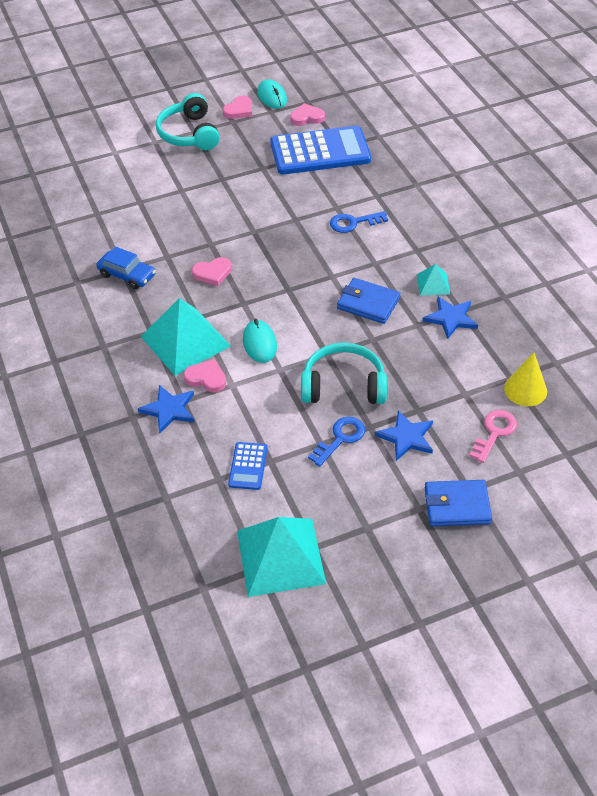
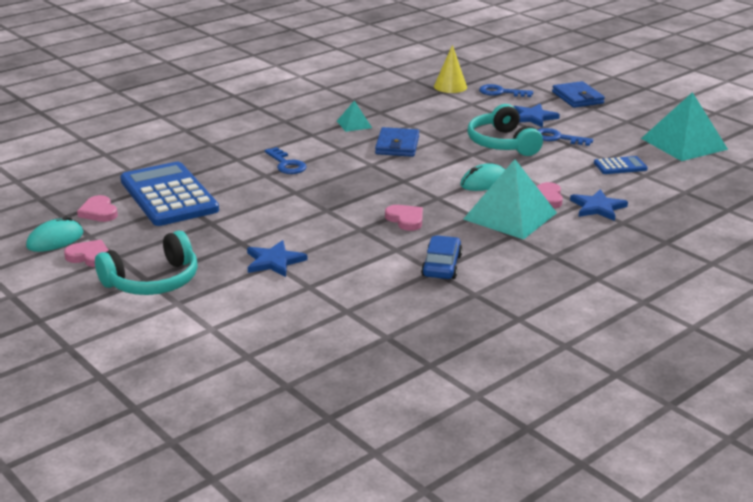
camera: 110 degrees left, 20 degrees down
blue star [423,297,478,339] -> blue star moved to [247,240,307,277]
pink key [469,410,517,463] -> blue key [479,84,533,97]

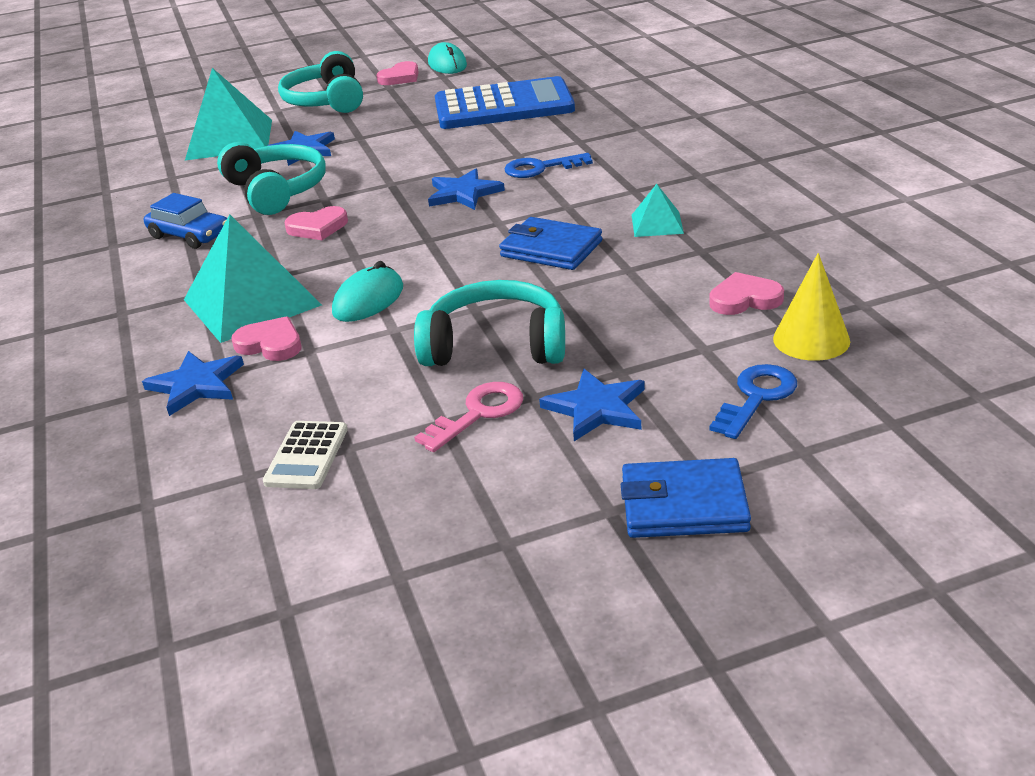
camera: 115 degrees right, 5 degrees up
pink heart [77,195,118,222] -> pink heart moved to [709,272,784,315]
turquoise mouse [461,163,505,191] -> turquoise mouse turned 45 degrees clockwise [332,261,403,322]
blue key [538,128,593,146] -> pink key [414,382,523,452]
blue calculator [594,156,648,174] -> white calculator [263,421,348,489]
turquoise pyramid [641,92,728,161] -> turquoise pyramid moved to [185,68,272,160]
none -> turquoise headphones [217,142,326,215]
none -> blue star [428,168,505,210]

